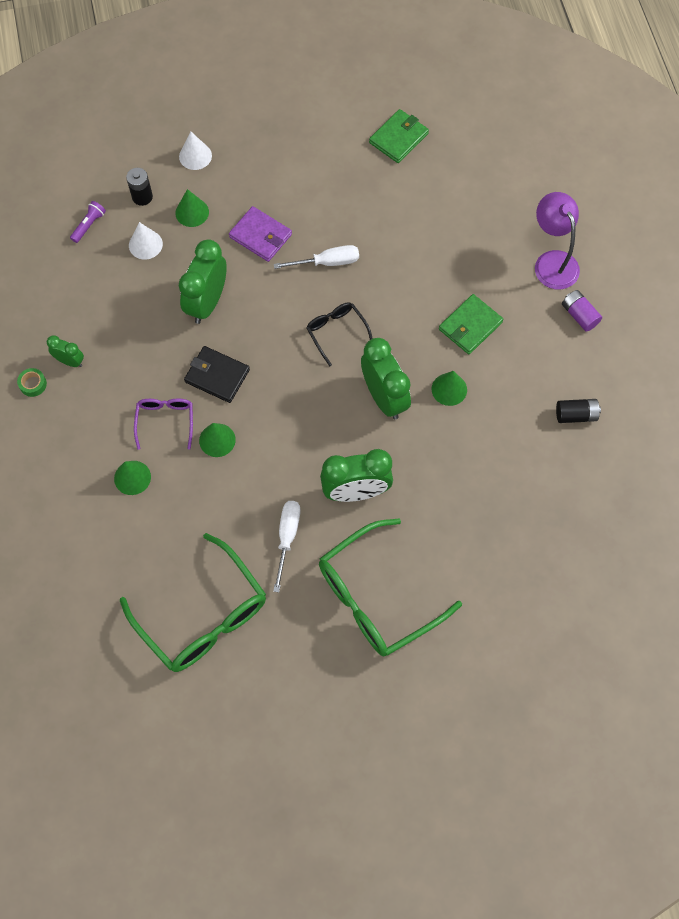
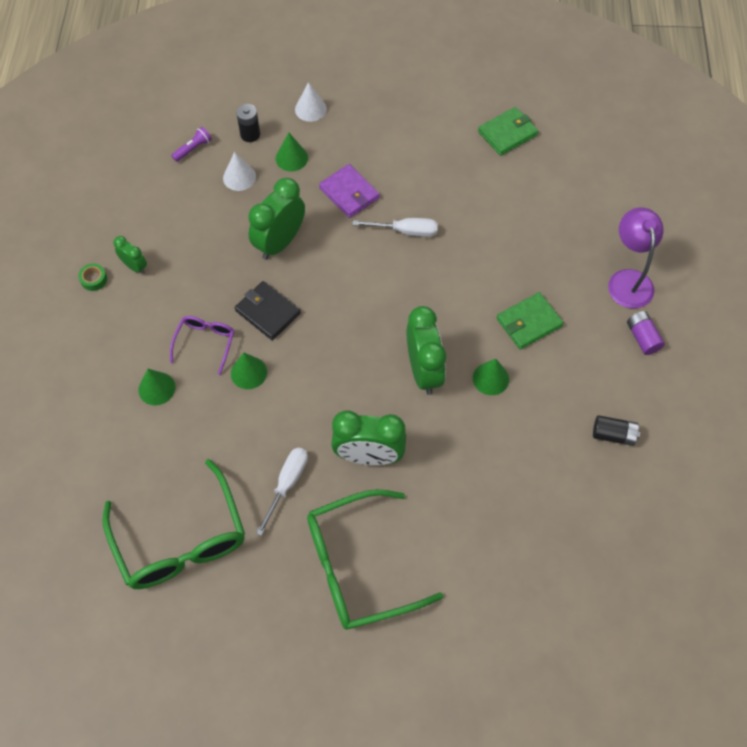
camera: 15 degrees right, 5 degrees down
black glasses [306,302,373,367] -> none

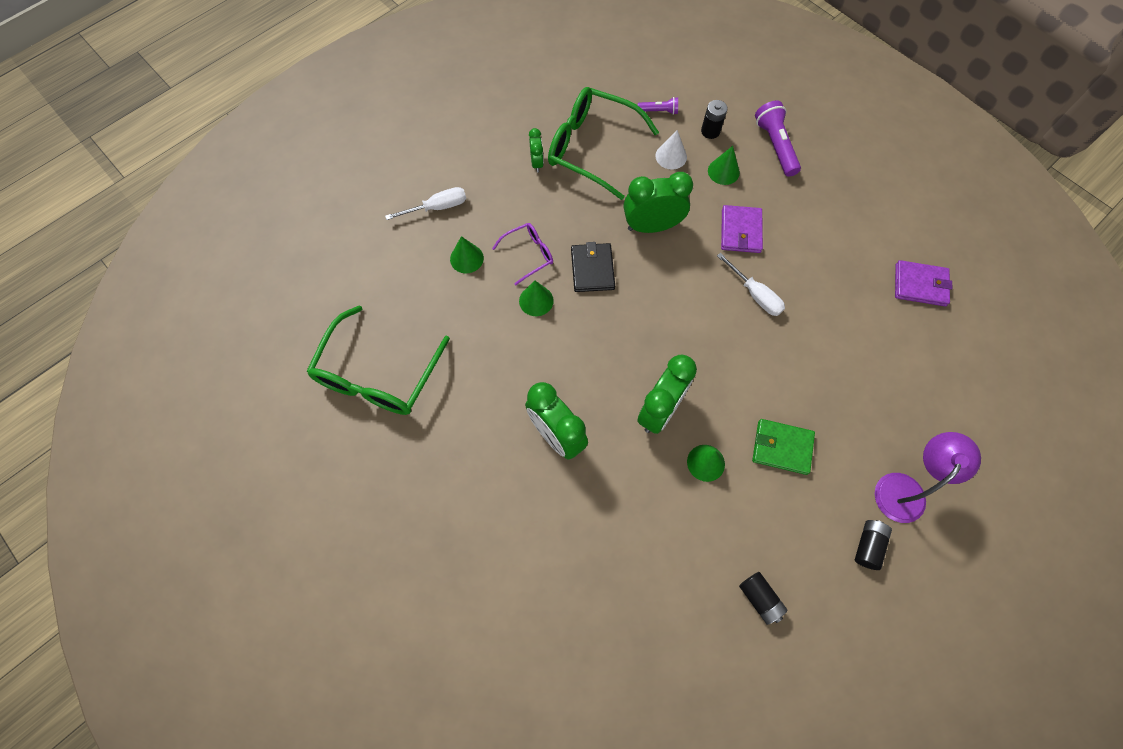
camera: 45 degrees right, 5 degrees up
green tape [78,263,107,291] -> none
white screwdriver [256,447,308,536] -> white screwdriver moved to [385,187,466,220]
white cone [295,82,327,122] -> purple flashlight [755,101,801,177]
green glasses [307,489,444,630] -> green glasses moved to [548,87,659,200]
green wallet [478,107,538,156] -> purple wallet [895,260,952,306]
purple battery [627,311,665,355] -> black battery [855,520,892,570]

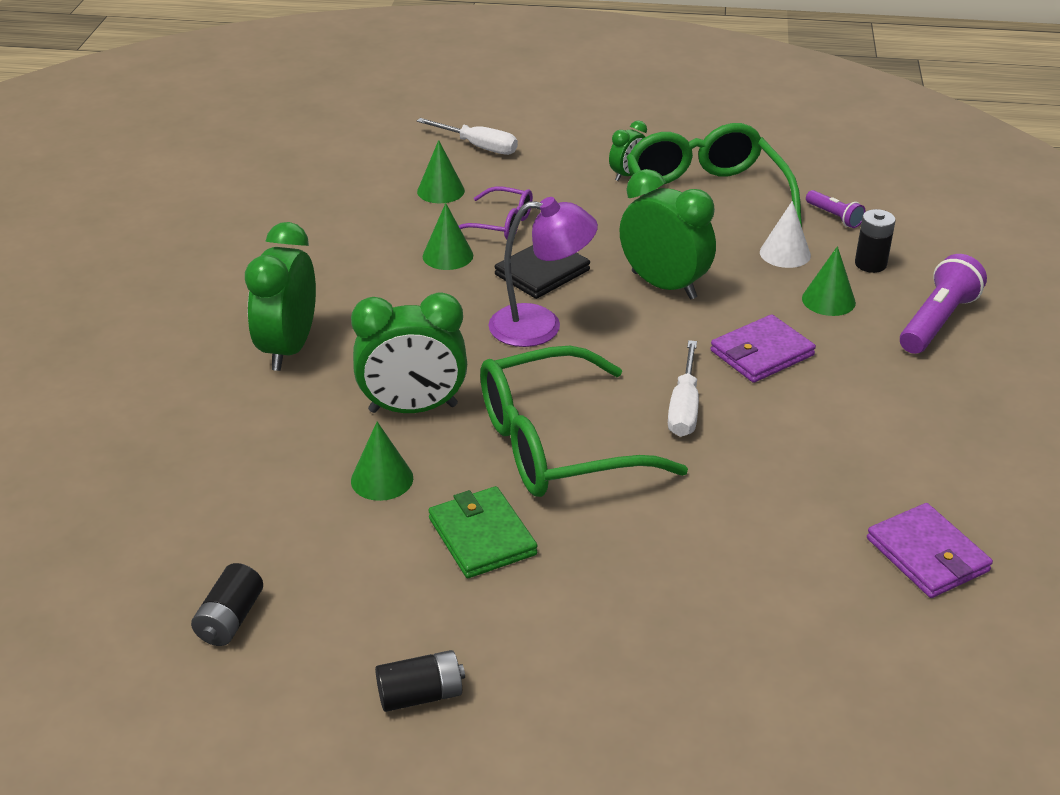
camera: 50 degrees right, 30 degrees down
green glasses [306,305,450,415] -> green glasses moved to [480,346,688,497]
purple lamp [875,432,981,523] -> purple lamp moved to [488,197,598,347]

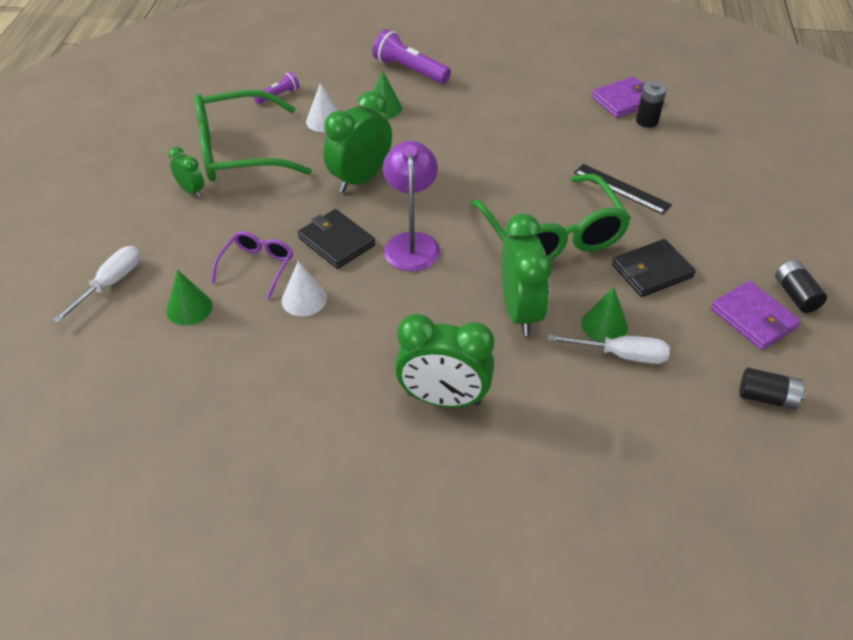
camera: 90 degrees left, 10 degrees up
green cone [423,203,473,270] -> white cone [282,261,327,317]
green wallet [428,486,537,578] -> black wallet [612,239,696,297]
white screwdriver [668,340,699,437] -> white screwdriver moved to [547,334,670,364]
purple wallet [710,314,816,383] -> purple wallet moved to [711,281,801,350]
black battery [855,209,896,273] -> black battery moved to [636,81,667,128]
none -> black ruler [574,164,672,215]

